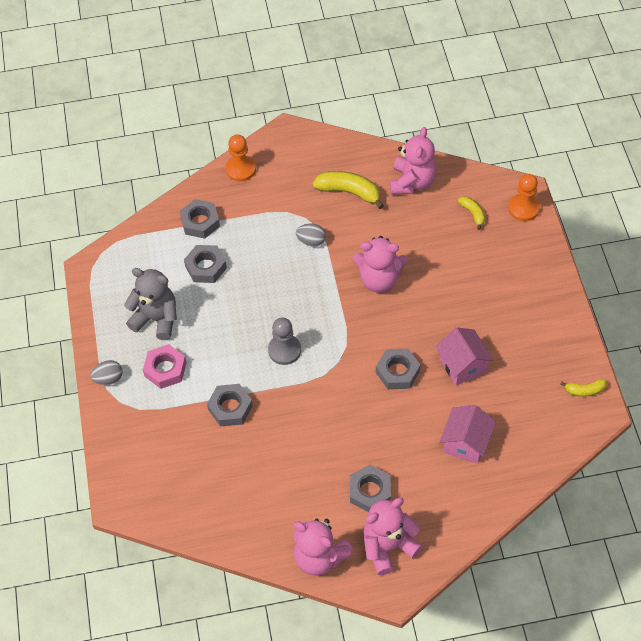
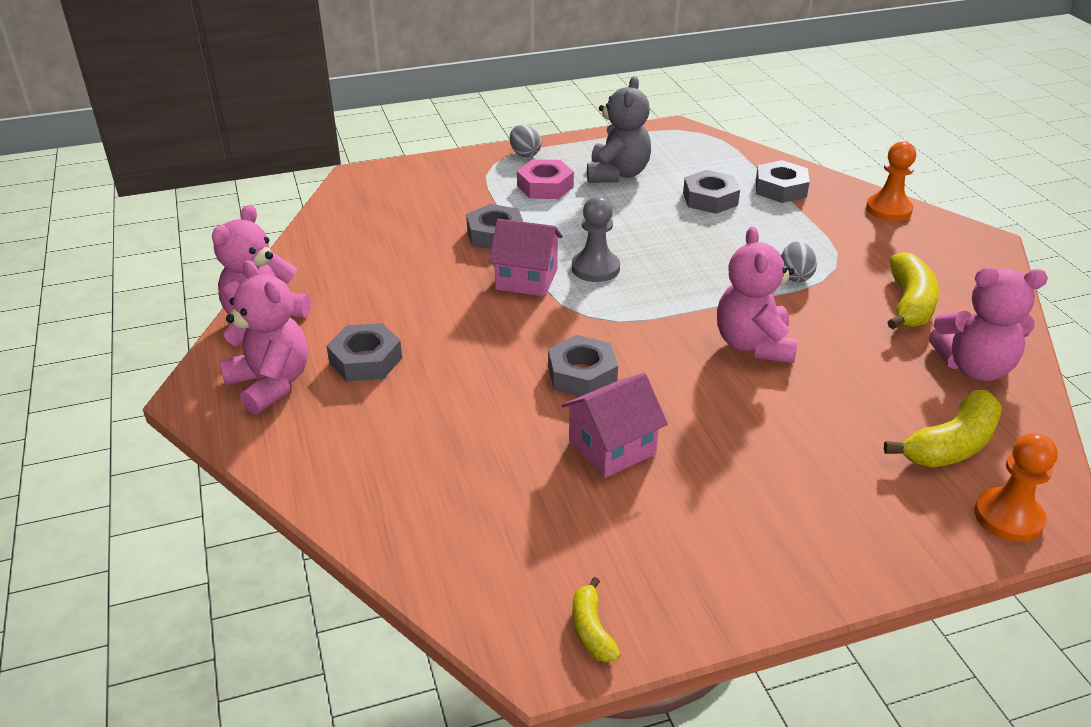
camera: 80 degrees right, 20 degrees down
pink house [440,405,496,464] -> pink house moved to [489,219,563,297]
yellow banana [458,197,485,230] -> yellow banana [884,390,1002,467], size x1.80

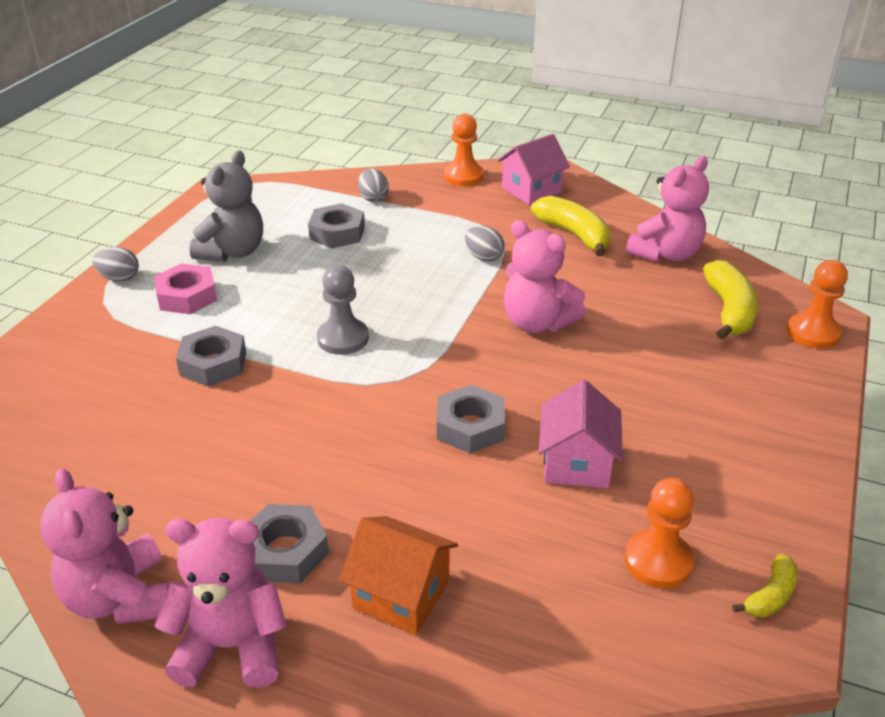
camera: 50 degrees left, 0 degrees up
pink house [489,219,563,297] -> pink house moved to [497,134,570,205]
yellow banana [572,577,621,662] -> yellow banana turned 75 degrees counterclockwise [732,554,798,618]
grey teddy bear [587,76,651,182] -> grey teddy bear turned 60 degrees clockwise [190,150,263,262]
grey nut [756,160,810,203] -> grey egg [358,168,389,202]
none -> orange house [339,516,458,635]
none -> orange pawn [625,478,694,588]

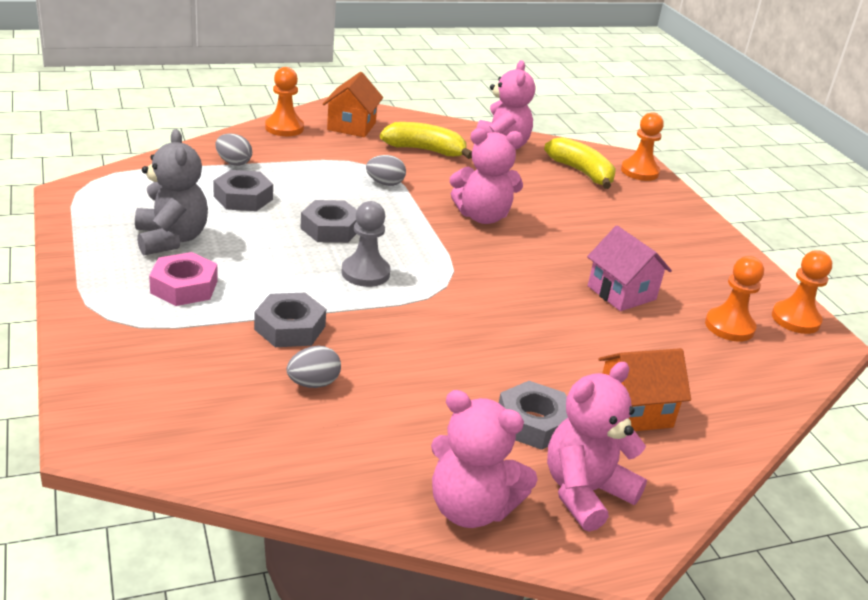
camera: 45 degrees left, 5 degrees down
grey egg [92,247,139,282] -> grey egg moved to [286,346,341,388]
grey nut [437,385,505,454] -> grey nut moved to [300,200,357,243]
pink house [497,134,570,205] -> orange house [323,72,383,137]
yellow banana [732,554,798,618] -> orange pawn [772,250,832,334]

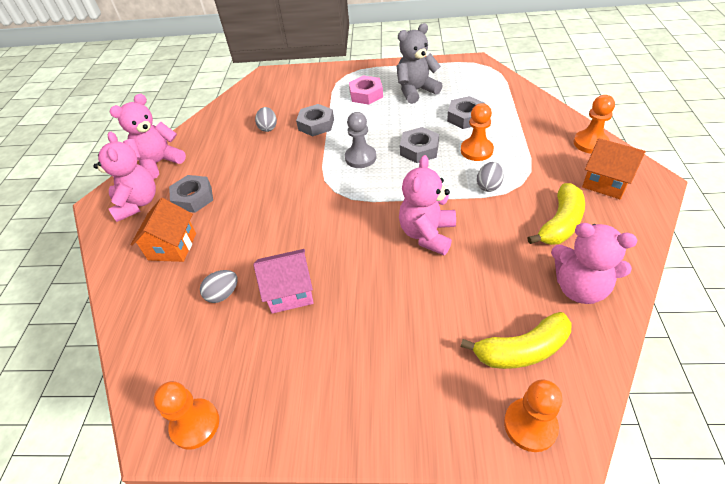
camera: 120 degrees right, 15 degrees up
grey teddy bear [135,129,208,256] -> grey teddy bear turned 150 degrees clockwise [397,23,443,104]
grey egg [215,133,252,166] -> grey egg moved to [200,270,238,303]
orange pawn [705,256,764,342] -> orange pawn moved to [461,103,494,161]

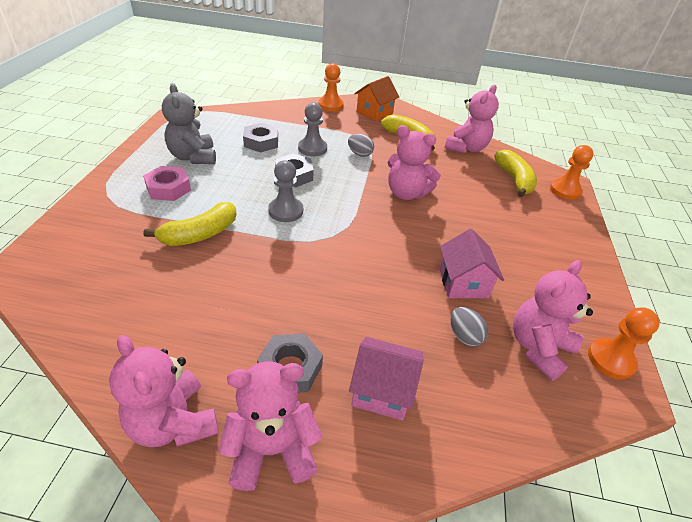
camera: 90 degrees left, 5 degrees down
orange house [131,198,196,262] -> pink house [349,337,424,421]
grey egg [255,107,277,132] -> none
grey nut [296,104,334,136] -> yellow banana [144,202,236,246]
orange pawn [461,103,494,161] -> grey pawn [298,102,327,156]
none -> pink teddy bear [513,260,593,381]

